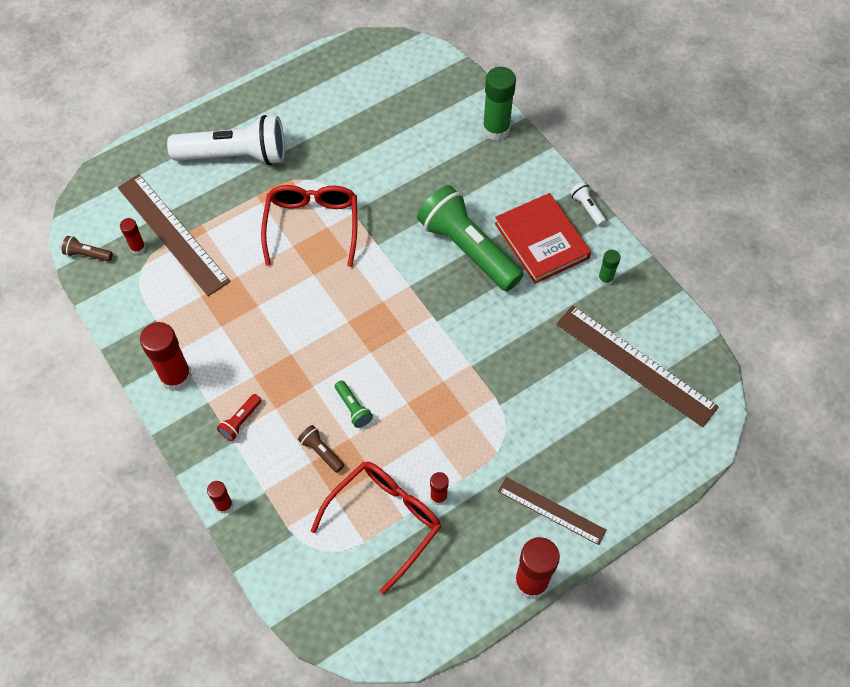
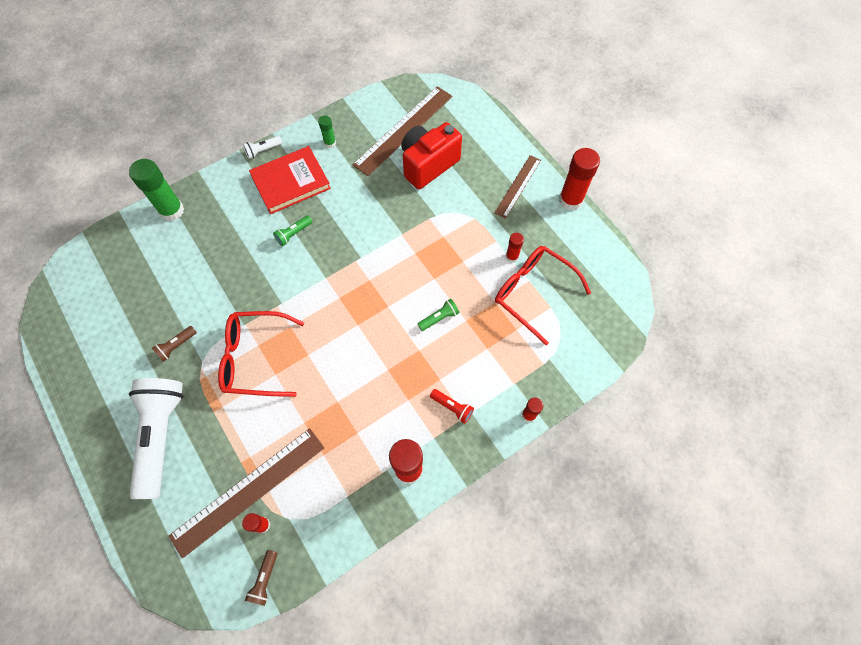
camera: 90 degrees left, 5 degrees up
brown flashlight [298,425,344,473] -> brown flashlight moved to [152,326,197,362]
green flashlight [417,185,523,291] -> green flashlight [273,216,312,246], size x0.40
none -> red camera [401,122,462,189]

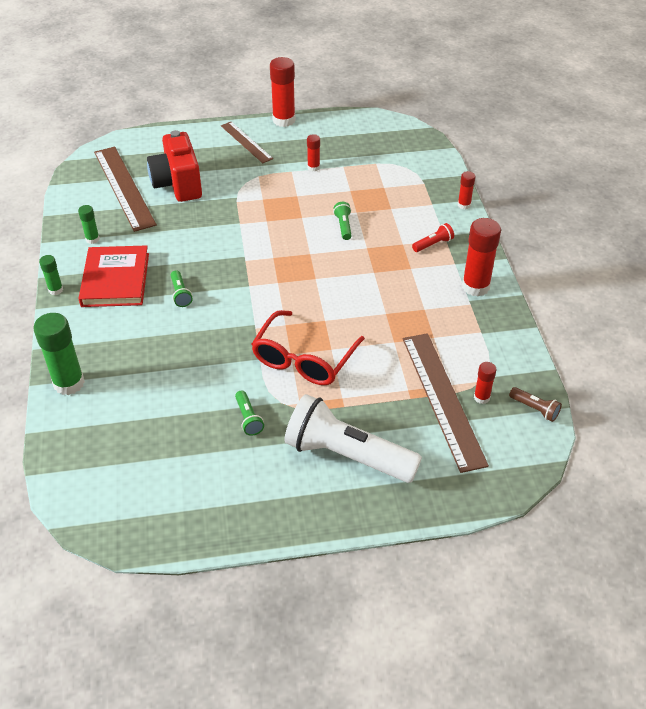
camera: 65 degrees left, 20 degrees down
brown flashlight [152,326,197,362] -> green flashlight [235,390,264,436]
white flashlight [243,136,282,159] -> green glue stick [39,255,63,295]
red glasses [495,246,591,345] -> none

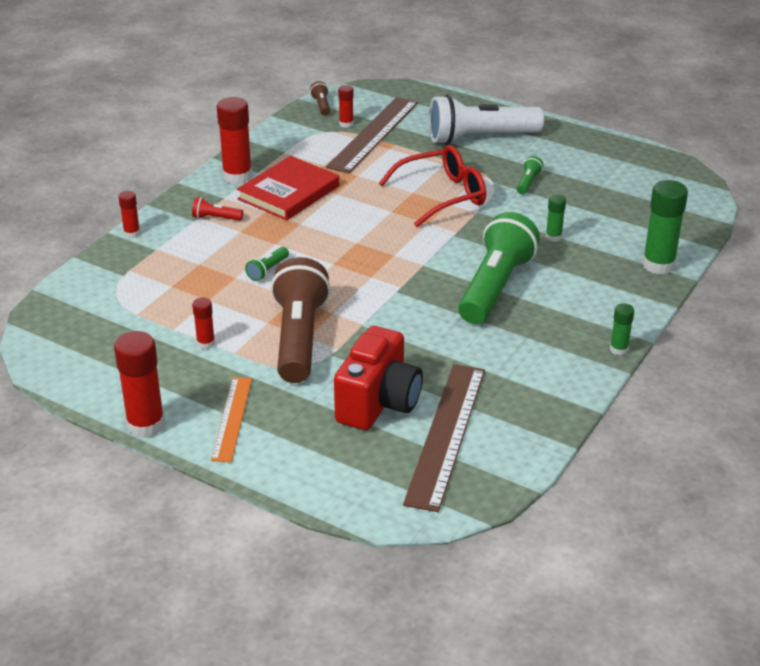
camera: 140 degrees left, 10 degrees down
green glue stick [78,205,100,244] -> green glue stick moved to [546,195,566,242]
red book [78,245,149,307] -> red book moved to [237,156,339,221]
green flashlight [171,270,193,307] -> green flashlight [458,212,540,324], size x2.48
brown ruler [221,122,273,163] -> orange ruler [211,377,252,462]
white flashlight [284,394,422,483] -> white flashlight turned 105 degrees clockwise [429,94,544,145]
none -> brown flashlight [271,257,331,383]

